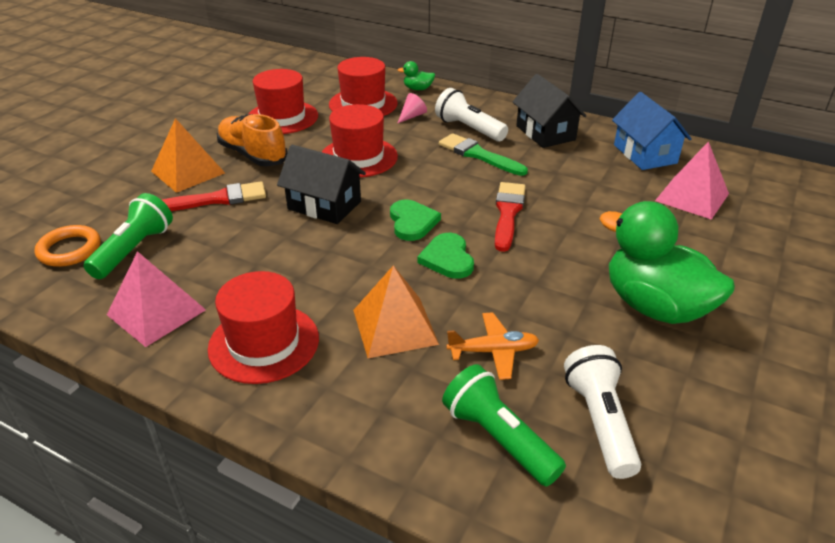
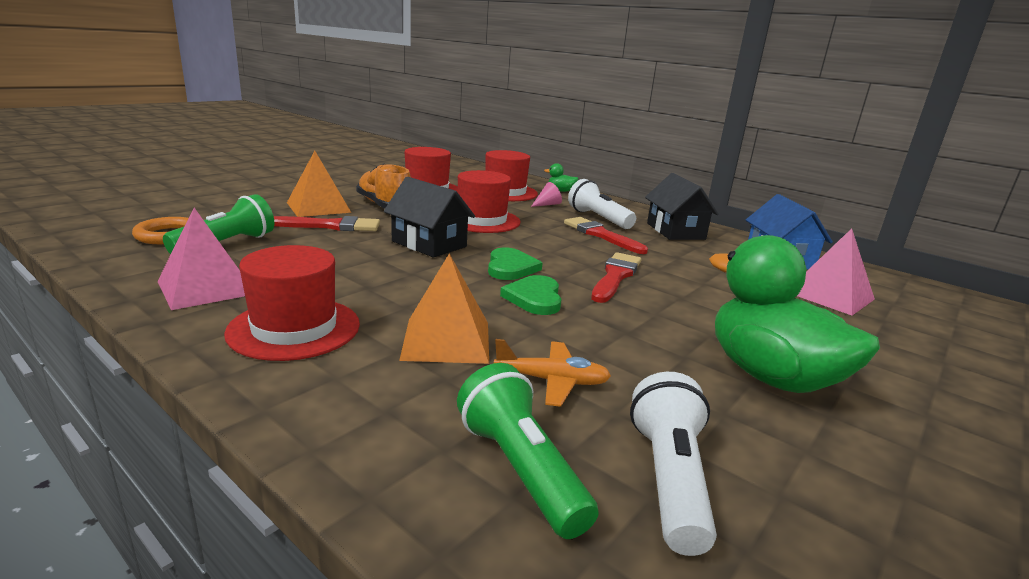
camera: 10 degrees right, 15 degrees down
green brush [439,133,528,176] -> red brush [564,217,648,254]

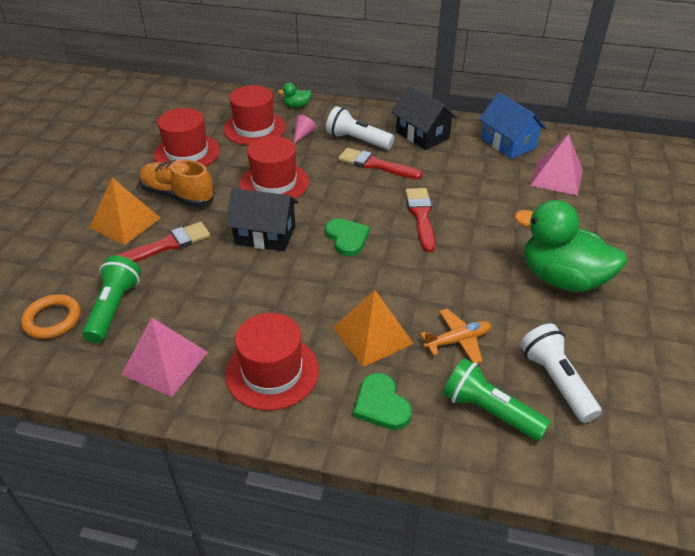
camera: 25 degrees left, 20 degrees up
green heart [500,275,562,315] -> green heart moved to [353,373,412,430]

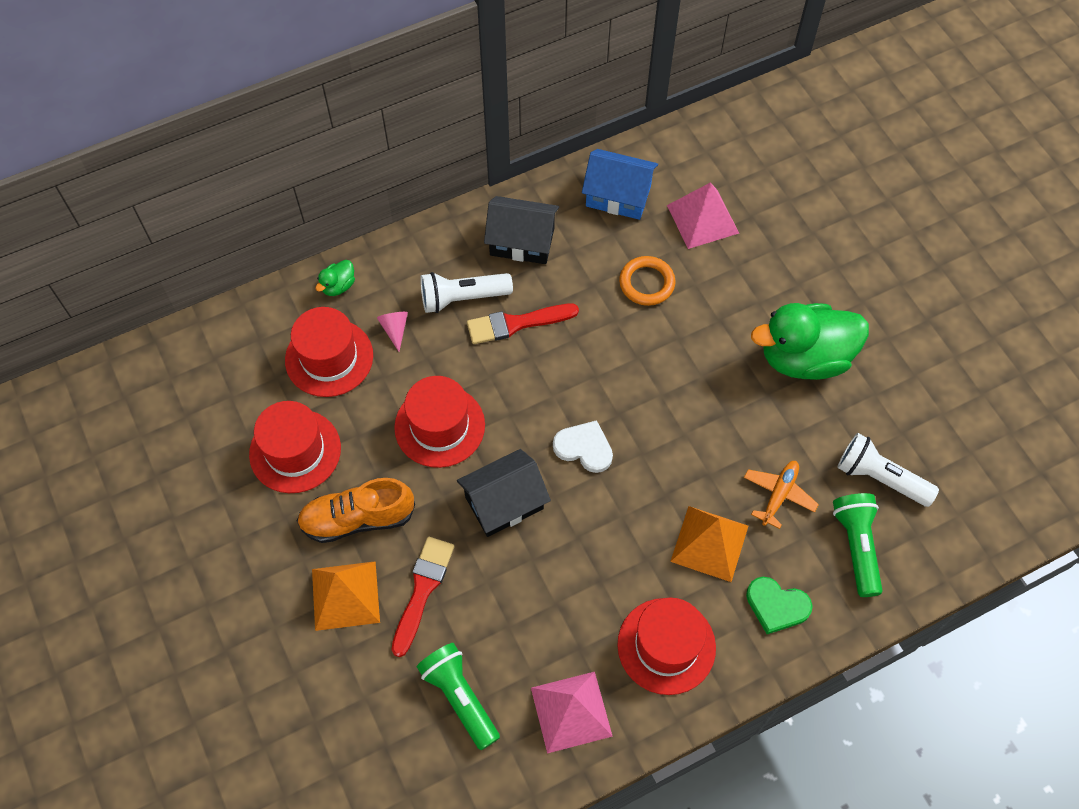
camera: 40 degrees left, 20 degrees up
orange ring [21,294,81,339] -> orange ring moved to [619,256,675,306]
green heart [325,219,370,256] -> white heart [553,420,613,473]
red brush [405,188,436,252] -> none
green flashlight [443,358,551,441] -> green flashlight turned 90 degrees clockwise [833,493,883,597]

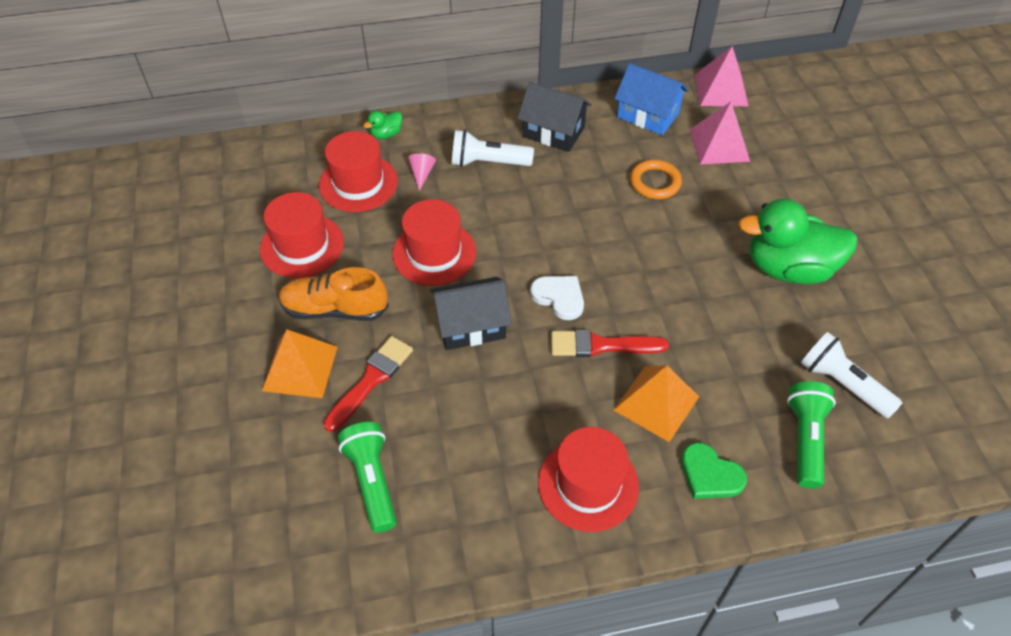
camera: 15 degrees right, 10 degrees down
red brush [467,304,579,344] -> red brush moved to [551,329,669,357]
pink pyramid [531,672,613,753] -> pink pyramid moved to [695,46,749,106]
orange plane [744,461,819,529] -> none

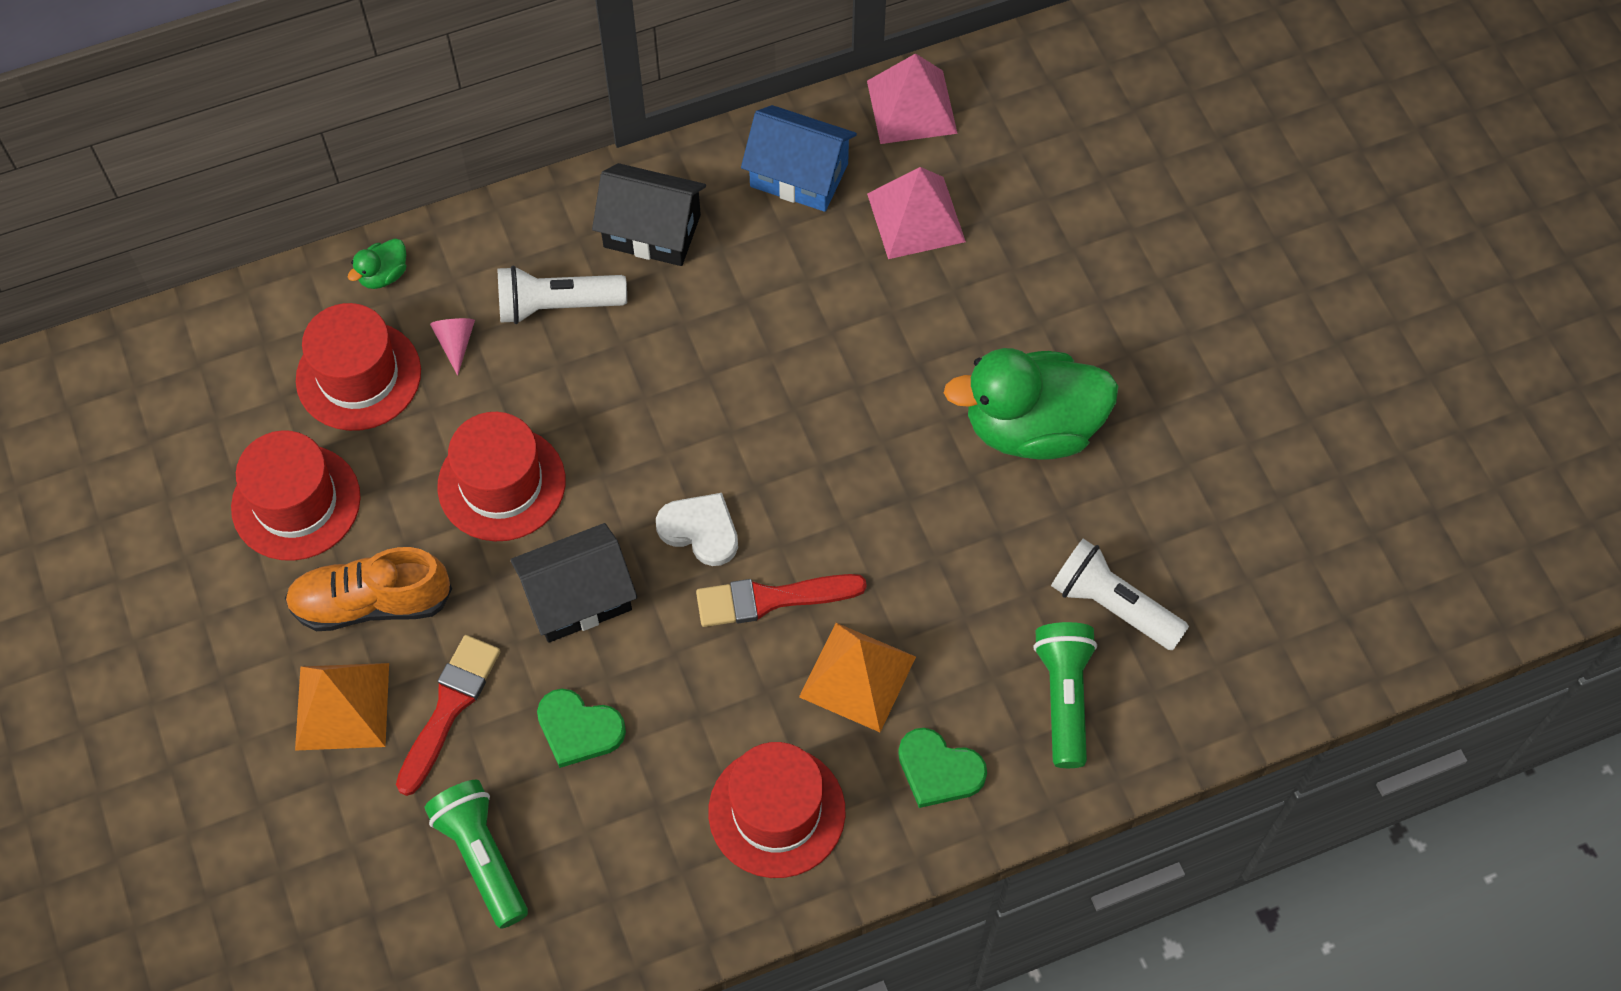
camera: 10 degrees left, 10 degrees up
orange ring [630,160,682,199] -> none
none -> green heart [537,689,626,768]

